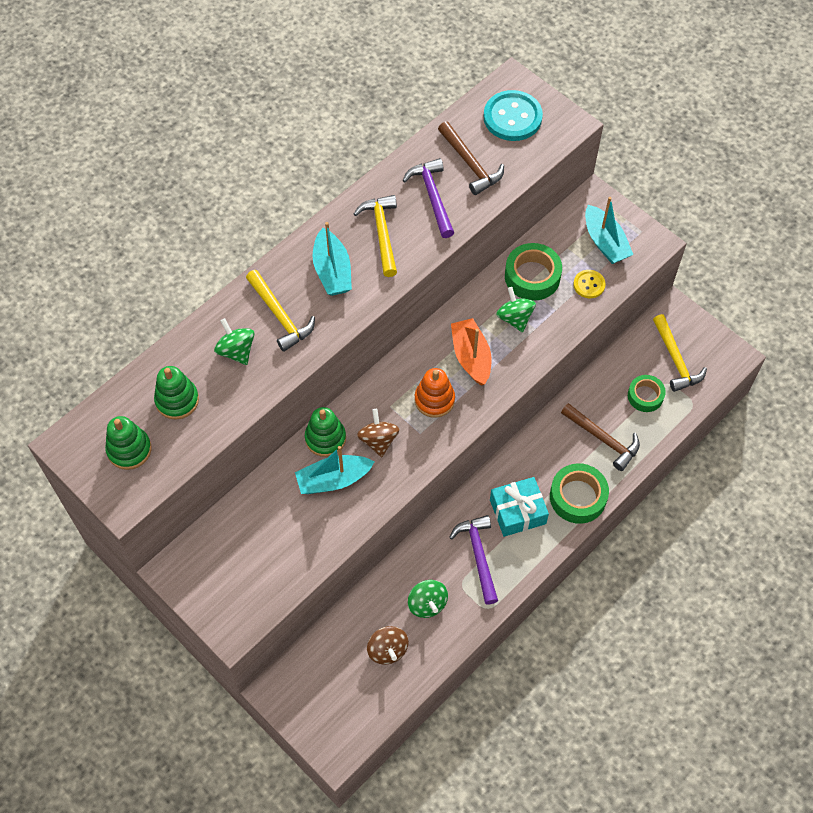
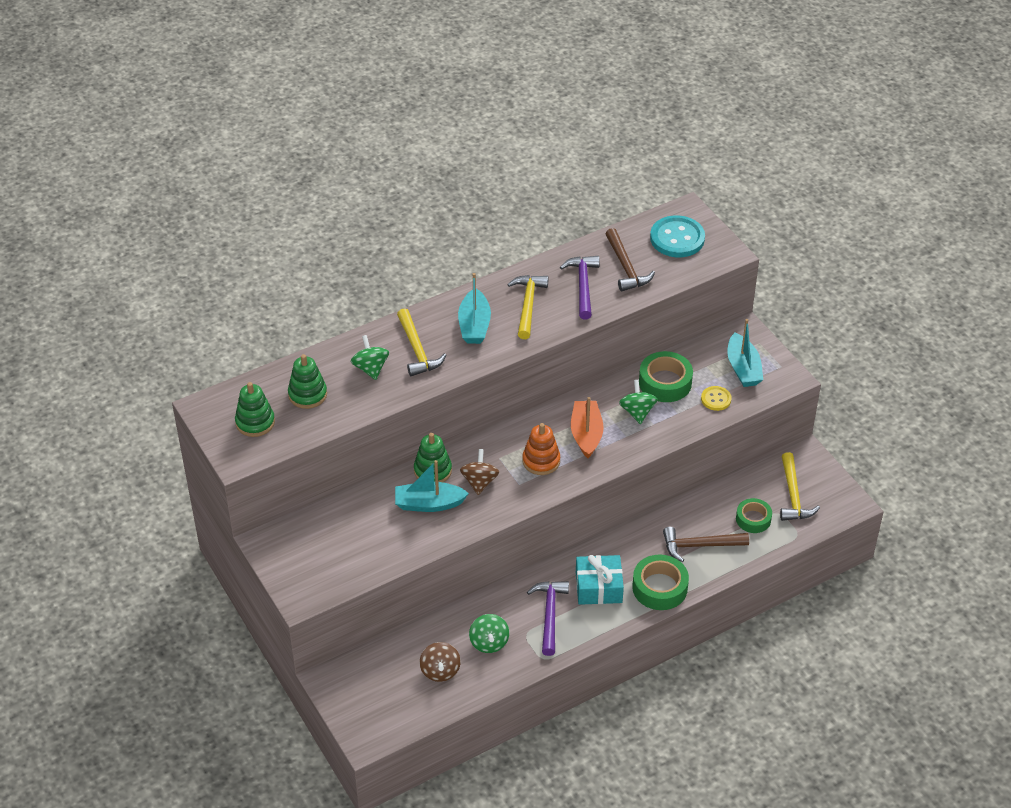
camera: 15 degrees right, 15 degrees down
brown hammer [561,403,640,471] -> brown hammer turned 120 degrees clockwise [663,527,749,562]

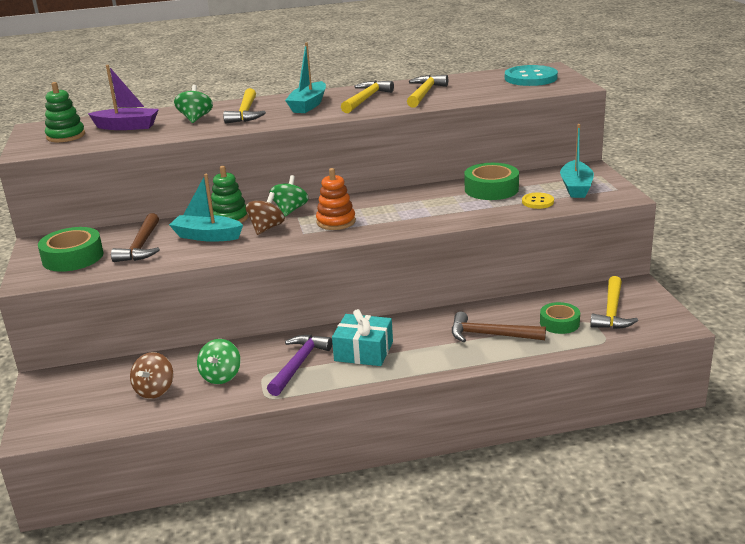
camera: 20 degrees right, 20 degrees down
green stacking toy [288,354,327,409] -> purple boat [88,65,159,130]
purple hammer [560,256,600,320] -> yellow hammer [407,75,448,108]
orange boat [571,397,604,458] -> none
brown hammer [605,228,655,291] -> brown hammer moved to [111,213,160,262]
green spinning top [619,380,657,424] -> green spinning top moved to [269,175,308,216]
green tape [632,555,689,610] -> green tape moved to [38,227,104,272]

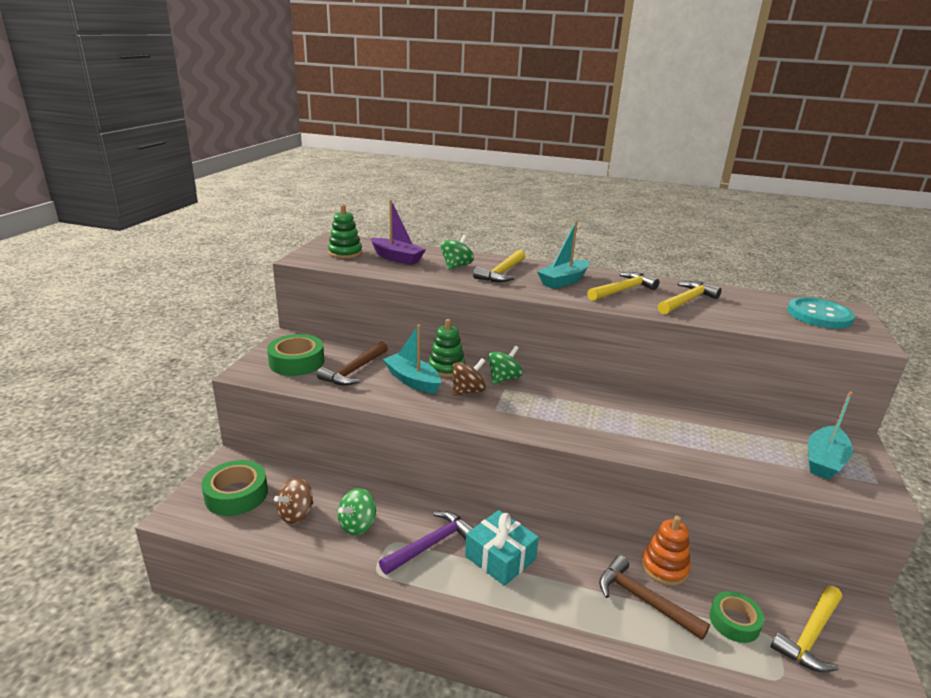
camera: 25 degrees right, 0 degrees up
orange stacking toy [316,168,356,230] -> orange stacking toy moved to [641,516,690,586]
green tape [465,163,519,200] -> green tape moved to [201,460,268,516]
yellow button [522,192,554,209] -> none

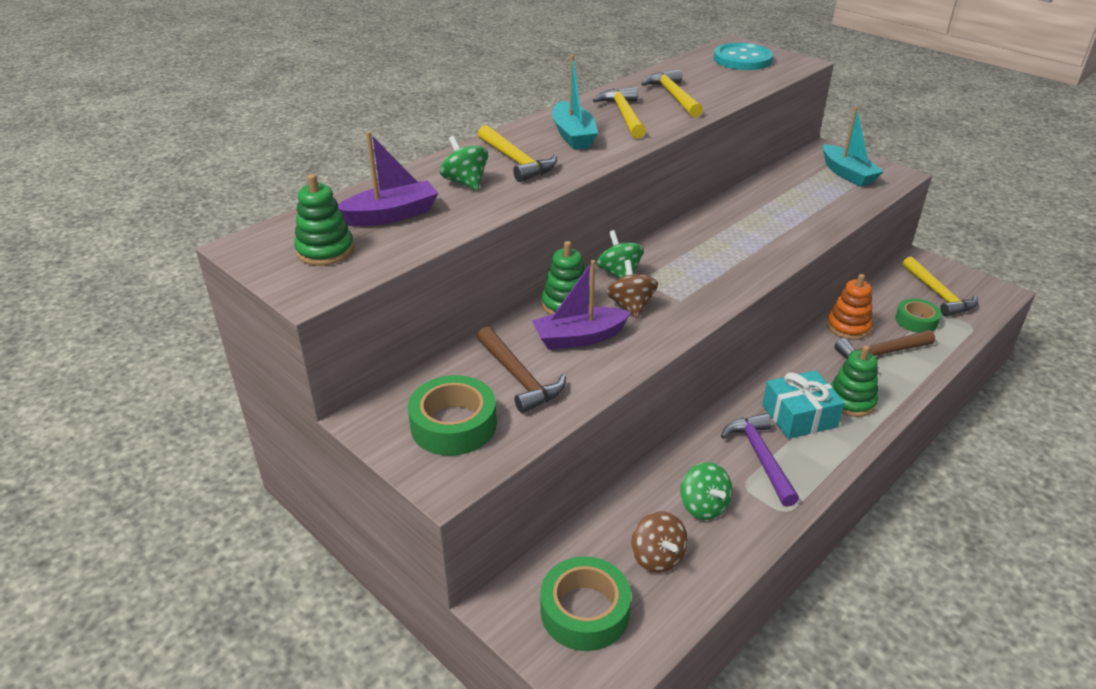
camera: 60 degrees left, 10 degrees up
turquoise boat [383,324,441,394] -> purple boat [532,260,631,350]
none -> green stacking toy [830,345,878,417]

